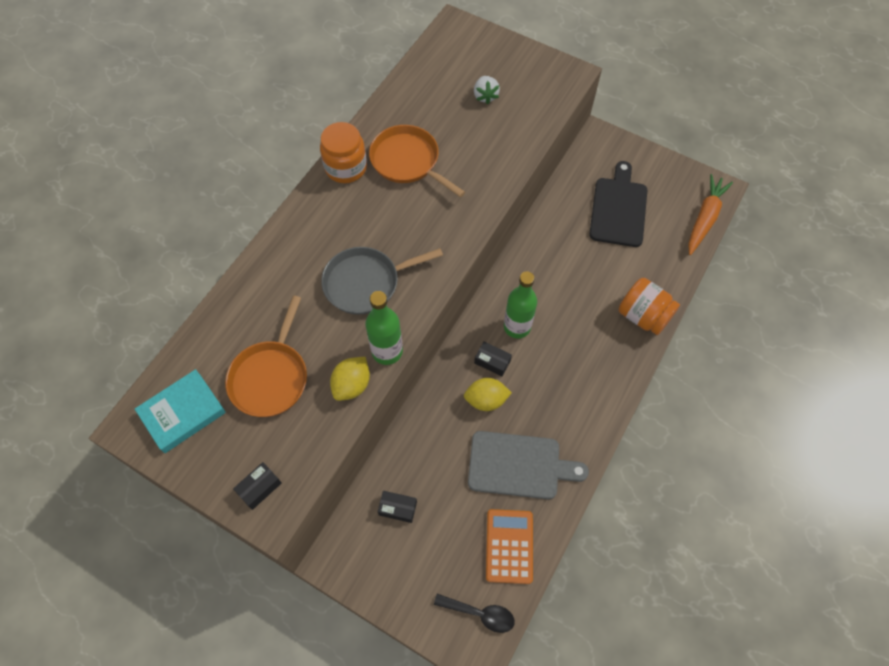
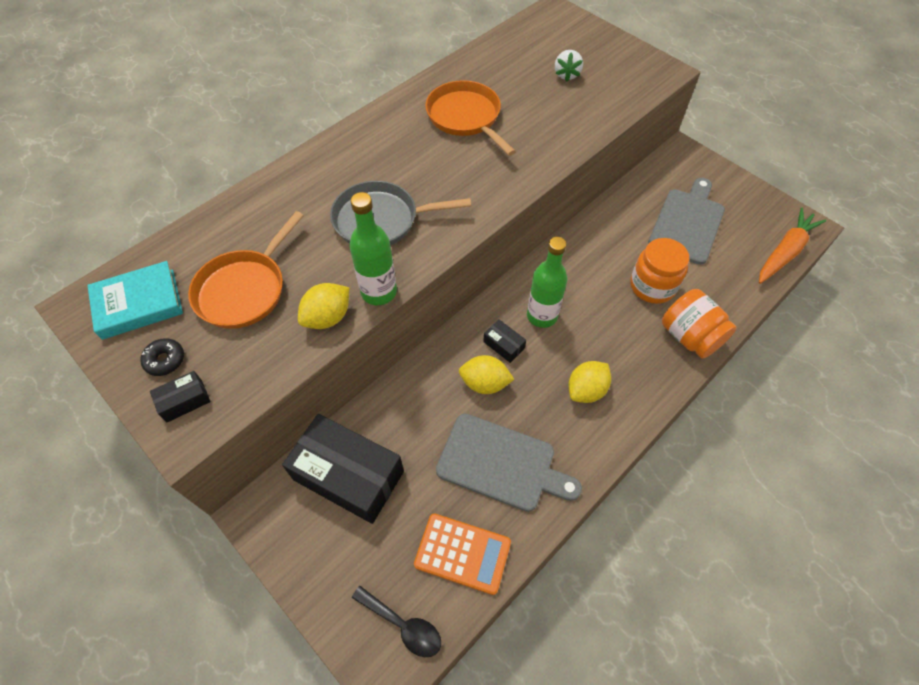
camera: 15 degrees right, 5 degrees down
orange jar [320,122,367,183] -> orange jar moved to [630,238,689,304]
black box [378,491,417,523] -> black box [282,414,404,524], size x2.34
orange calculator [486,509,533,584] -> orange calculator turned 90 degrees clockwise [414,514,511,595]
black cutting board [589,161,647,247] -> grey cutting board [648,178,725,265]
none -> black donut [140,338,184,376]
none -> yellow lemon [568,361,611,403]

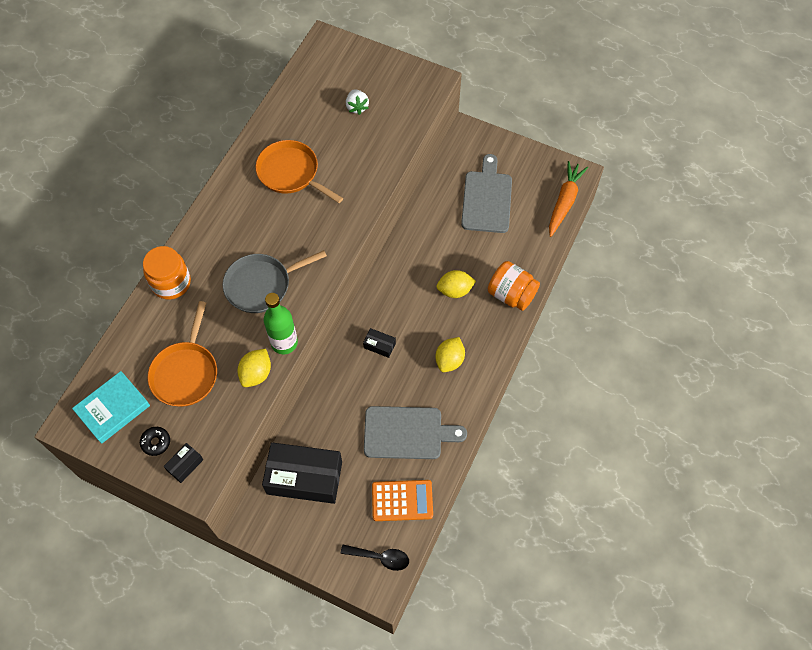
camera: 20 degrees left, 5 degrees up
yellow lemon [459,355,514,394] -> yellow lemon moved to [436,270,476,298]
green bottle [527,237,568,328] -> none
orange jar [630,238,689,304] -> orange jar moved to [143,246,191,300]

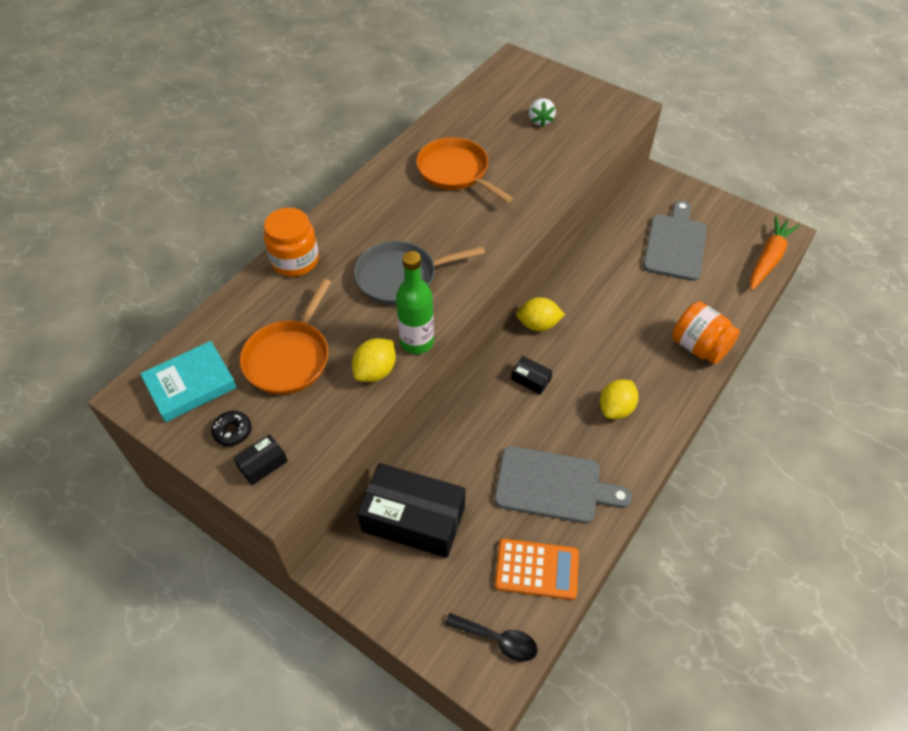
camera: 10 degrees right, 10 degrees down
yellow lemon [436,270,476,298] -> yellow lemon moved to [516,297,565,331]

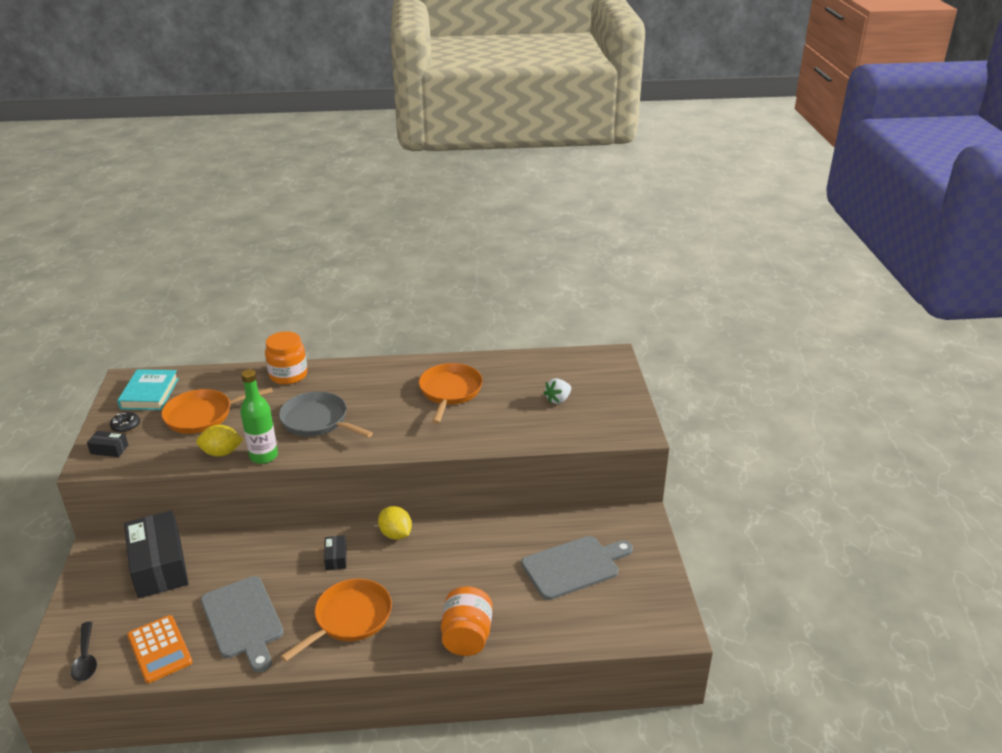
camera: 50 degrees right, 20 degrees down
turquoise book [140,341,237,422] -> turquoise book turned 75 degrees clockwise [117,369,179,410]
yellow lemon [600,379,639,419] -> orange pan [280,579,392,662]
orange carrot [750,217,800,290] -> none

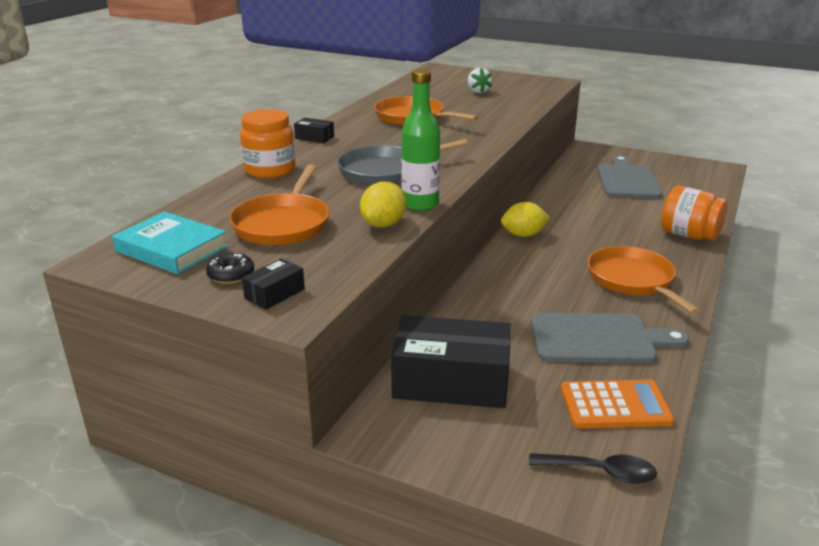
camera: 60 degrees left, 5 degrees down
black box [324,535,346,570] -> black box moved to [294,118,334,143]

